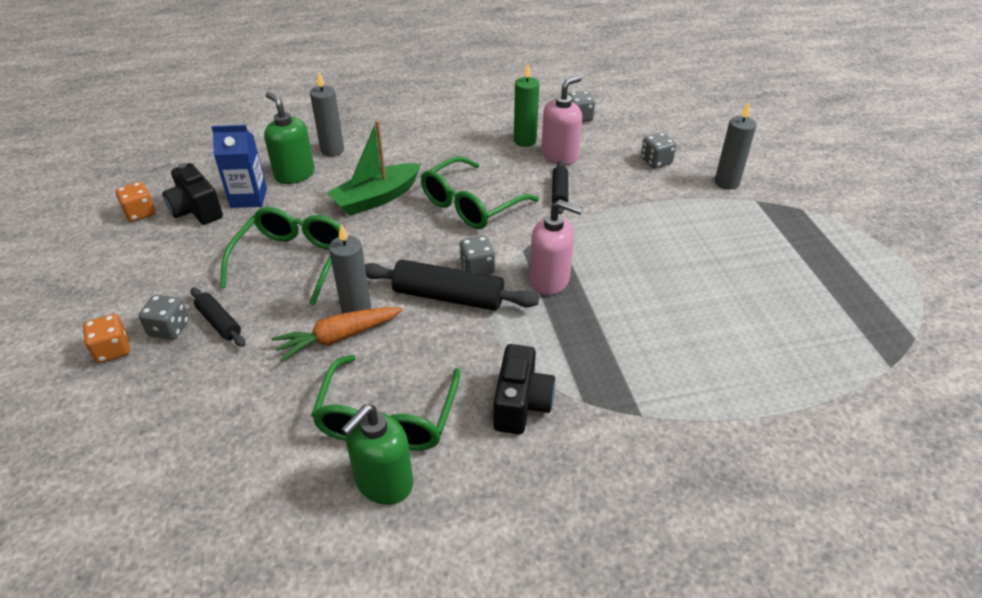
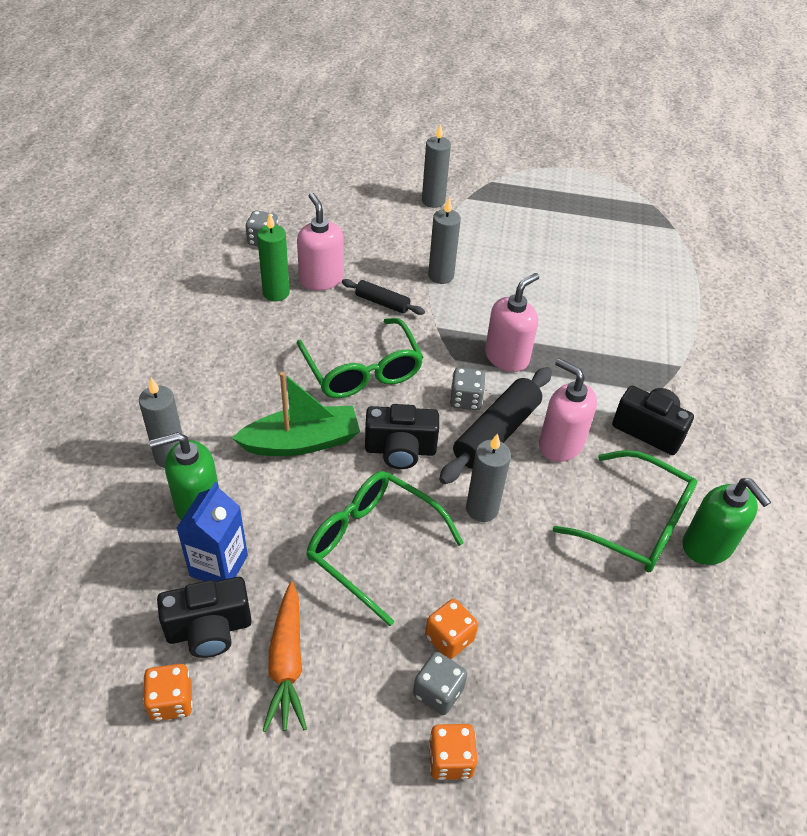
camera: 70 degrees left, 5 degrees up
black rolling pin [191,288,245,347] -> orange dice [425,599,478,659]
orange carrot [272,307,403,362] -> orange carrot moved to [263,581,307,732]
green boat [327,120,421,216] -> green boat turned 90 degrees counterclockwise [232,372,360,456]
grey dice [641,132,676,168] -> none
none -> black camera [365,404,439,469]
none -> grey candle [428,198,461,284]
none -> pink soap dispenser [539,358,597,462]

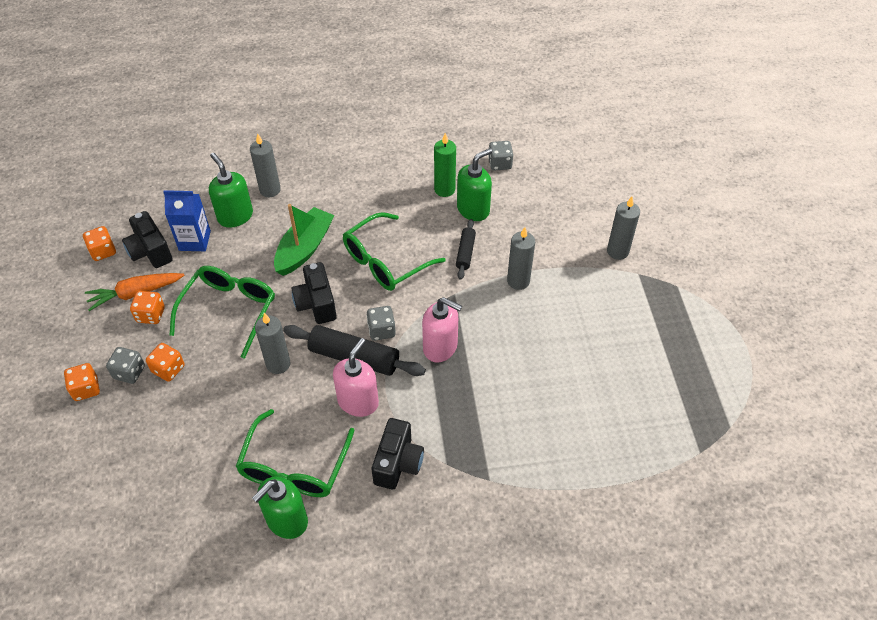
camera: 75 degrees right, 5 degrees up
green boat [232,372,360,456] -> green boat turned 120 degrees counterclockwise [274,204,334,276]
pink soap dispenser [297,192,344,291] -> green soap dispenser [457,148,492,221]
none -> orange dice [130,291,165,324]

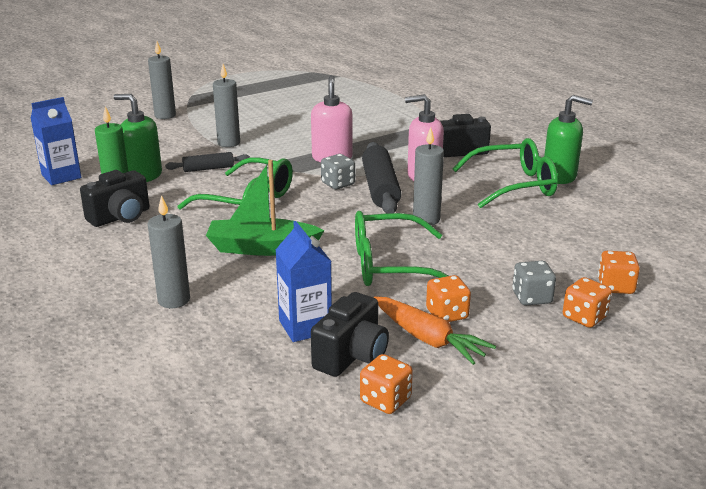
camera: 115 degrees left, 25 degrees down
orange dice [146,343,185,382] -> orange dice moved to [598,251,640,294]
green soap dispenser [209,153,253,228] -> none
black camera [291,262,337,324] -> black camera moved to [80,170,149,227]
grey dice [488,141,513,170] -> blue carton [30,97,81,185]

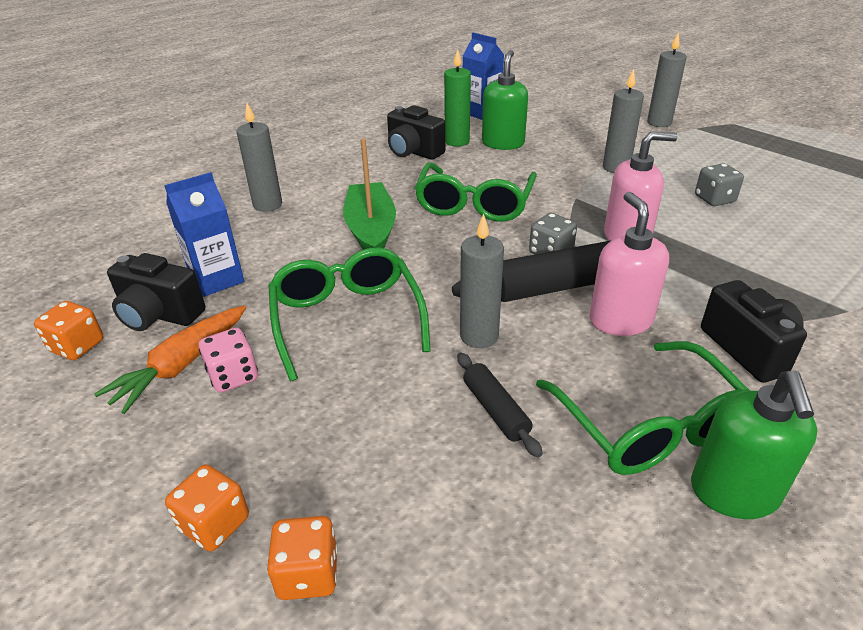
camera: 80 degrees right, 10 degrees up
black rolling pin [165,152,250,172] -> black rolling pin moved to [457,353,543,458]
orange dice [426,275,471,322] -> pink dice [199,328,258,393]
grey dice [512,261,556,305] -> grey dice moved to [695,163,744,206]

